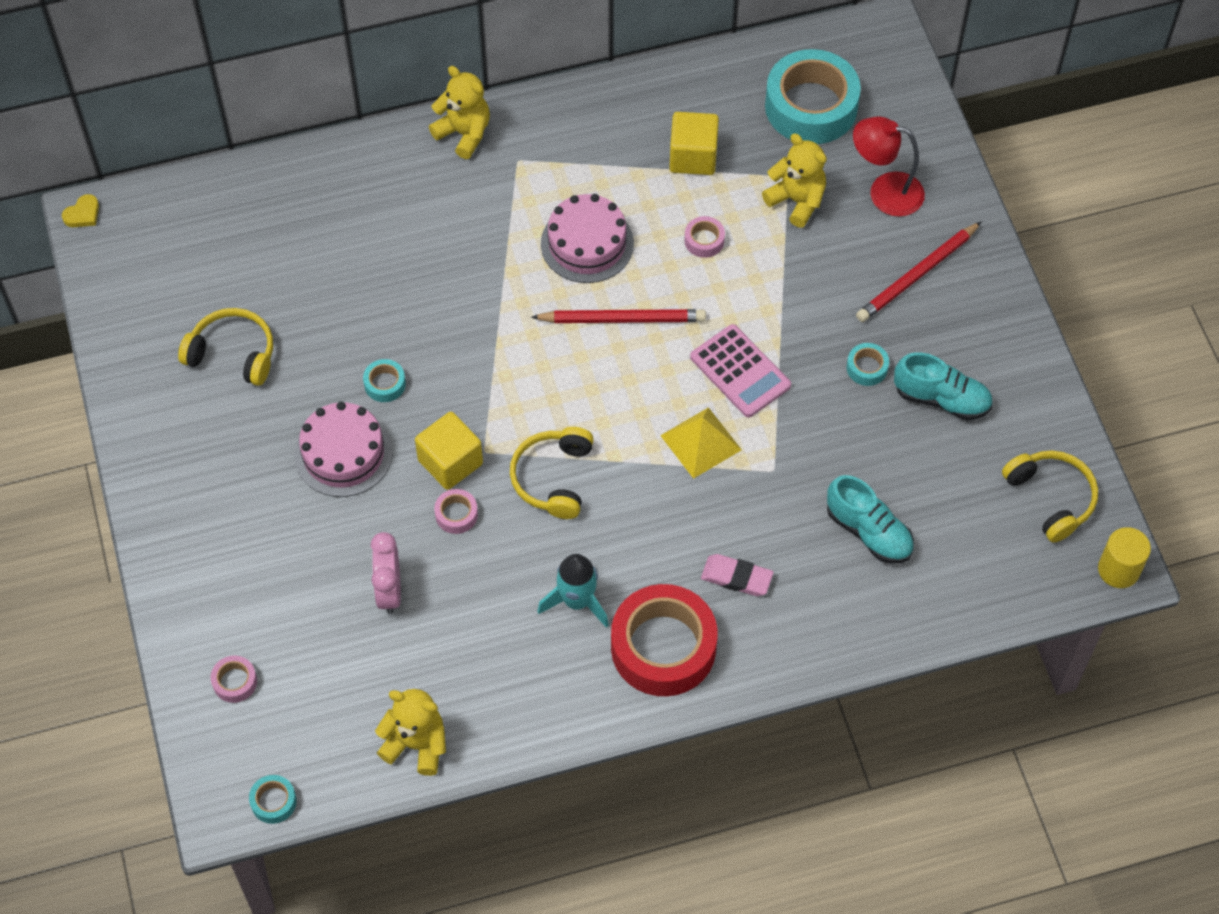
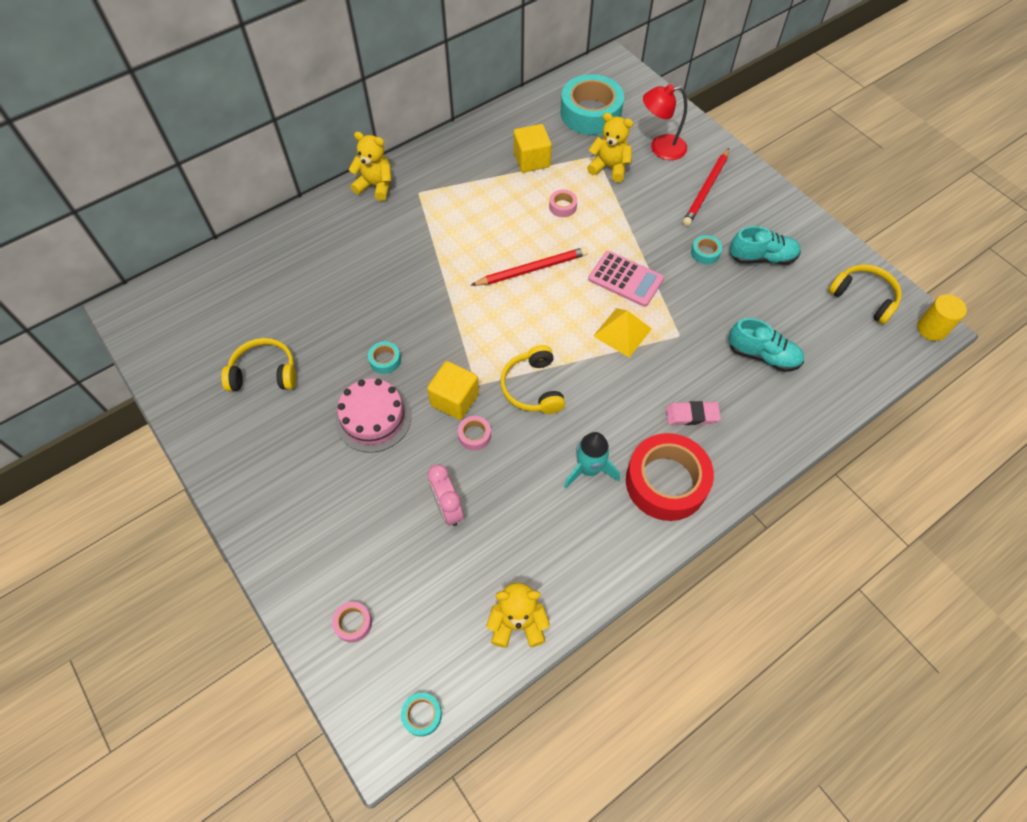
camera: 20 degrees left, 0 degrees up
yellow heart [62,194,99,227] -> none
pink cake [541,194,634,283] -> none

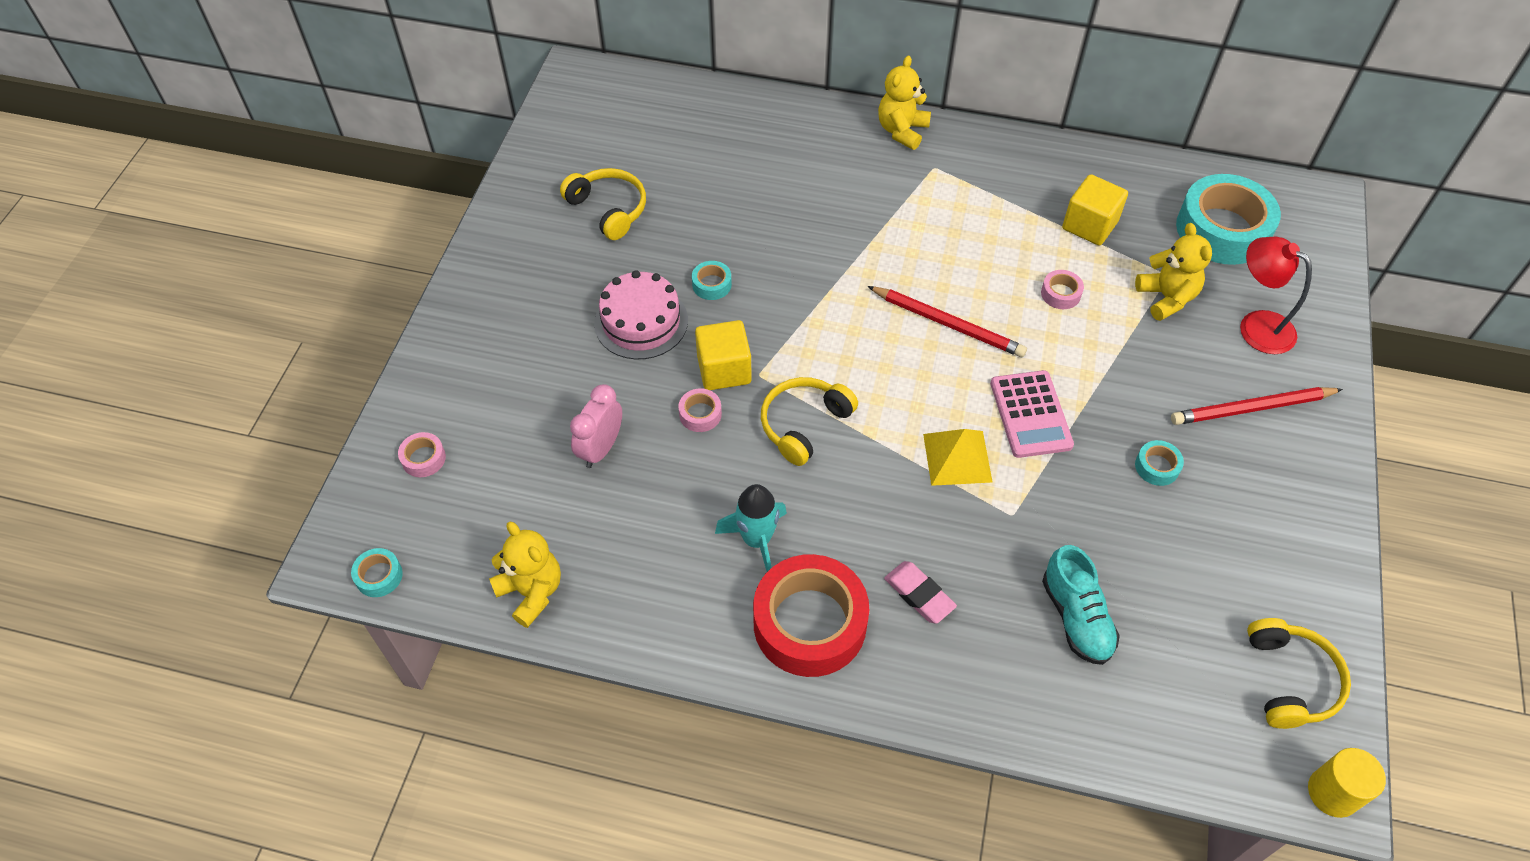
camera: 50 degrees right, 5 degrees down
yellow teddy bear [349,132,391,201] -> yellow teddy bear turned 135 degrees counterclockwise [878,55,931,150]
turquoise shoe [730,226,801,265] -> none

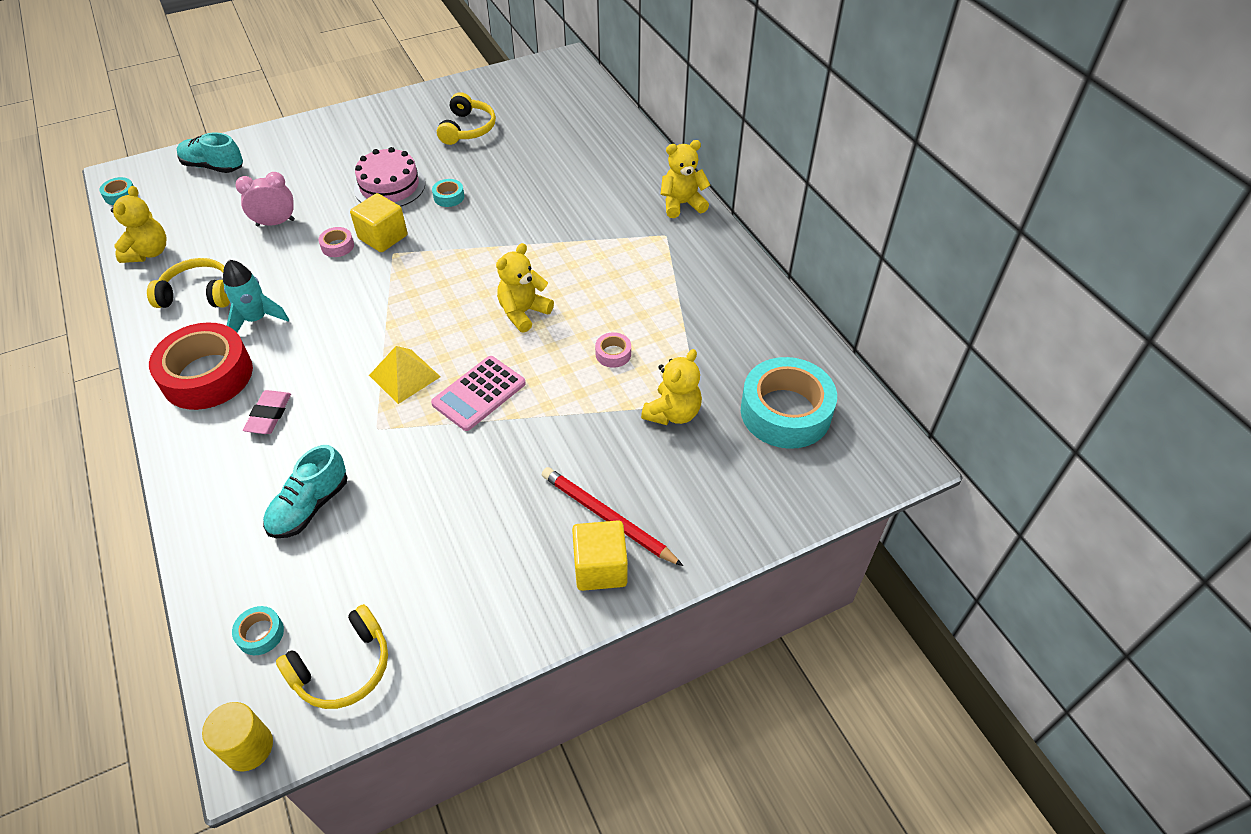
camera: 50 degrees right, 5 degrees down
pink tape [398,432,446,477] -> turquoise shoe [177,133,243,173]
yellow headphones [761,377,858,466] -> yellow headphones moved to [147,258,230,308]
red pencil [867,286,1027,357] -> yellow teddy bear [496,243,554,333]
yellow cube [1062,174,1128,246] -> yellow cube moved to [572,520,628,591]
turquoise tape [1135,440,1184,486] -> turquoise tape moved to [232,606,284,655]
red lamp [1240,237,1312,354] -> none

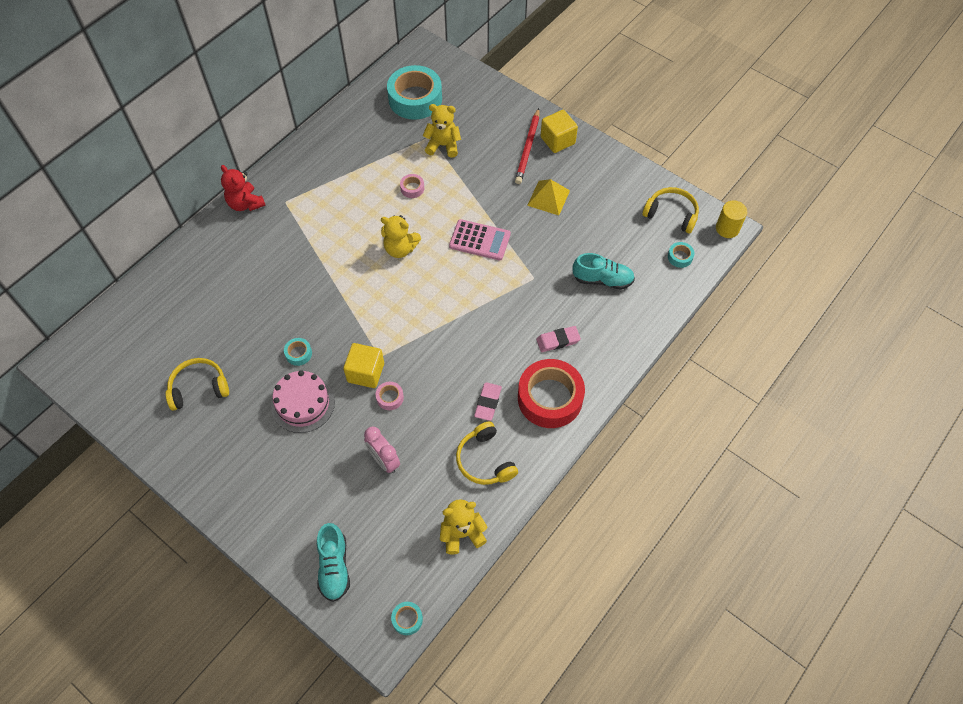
camera: 115 degrees left, 10 degrees up
turquoise rocket [223,260,289,333] -> pink eraser [474,382,502,421]
yellow pyramid [369,346,440,404] -> yellow pyramid moved to [527,179,570,215]
yellow teddy bear [661,140,710,218] -> red teddy bear [221,165,266,211]

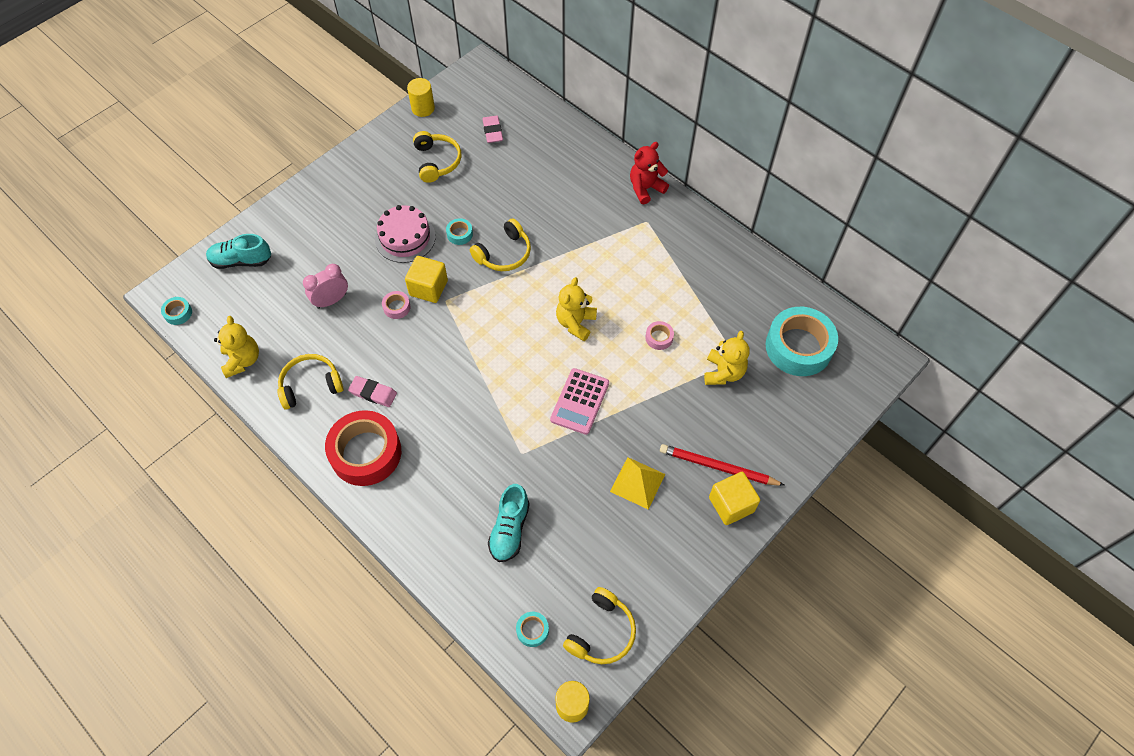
camera: 95 degrees right, 0 degrees up
pink eraser [536,326,581,352] -> pink eraser moved to [482,116,503,143]
none -> yellow cylinder [407,78,435,117]
none -> yellow headphones [470,218,531,271]

